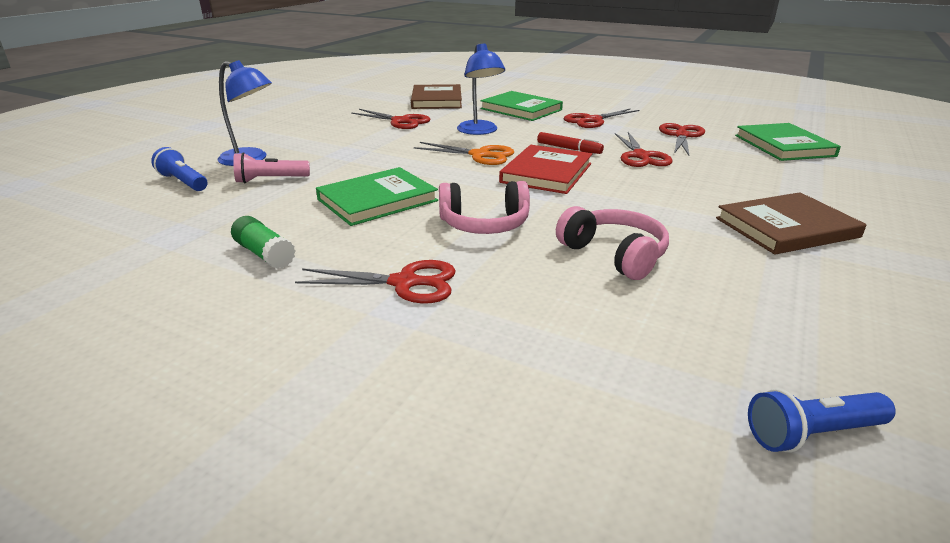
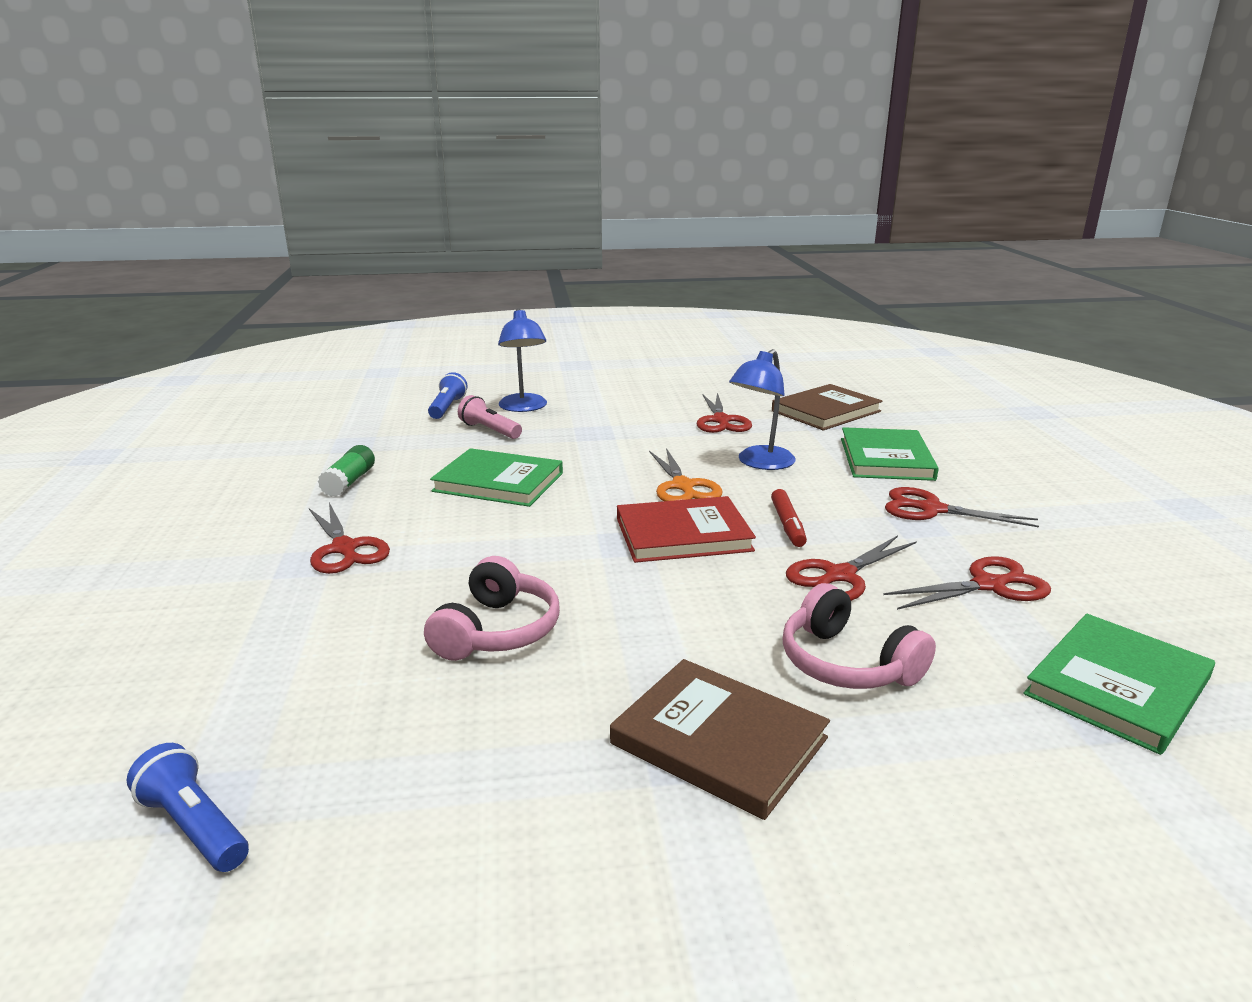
camera: 55 degrees right, 5 degrees down
pink headphones [439,181,530,234] -> pink headphones moved to [782,583,936,689]

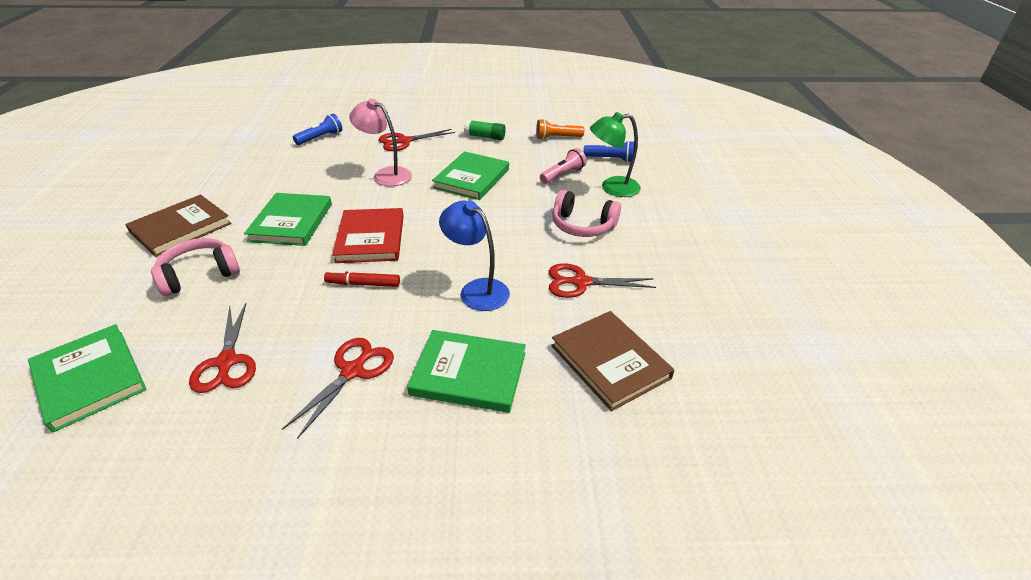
camera: 95 degrees right, 15 degrees up
blue flashlight [127,743,249,872] -> blue flashlight moved to [293,113,342,145]
pink headphones [424,556,560,661] -> pink headphones moved to [552,190,621,237]
blue lamp [498,308,547,412] -> green lamp [590,112,641,197]
orange scissors [649,448,723,501] -> none
red scissors [786,535,917,601] -> none
none -> green book [244,193,332,246]
none -> pink lamp [349,99,412,186]
none -> orange flashlight [536,119,584,140]

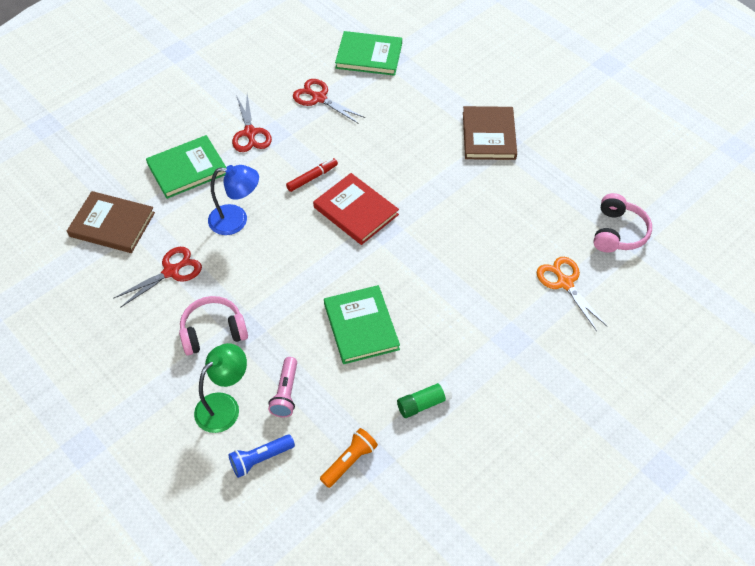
camera: 140 degrees right, 15 degrees up
pink headphones [151,238,240,296] -> pink headphones moved to [593,193,652,252]
green book [244,193,332,246] -> none
blue flashlight [293,113,342,145] -> orange scissors [537,257,607,331]
pink lamp [349,99,412,186] -> none
red scissors [379,129,455,151] -> none

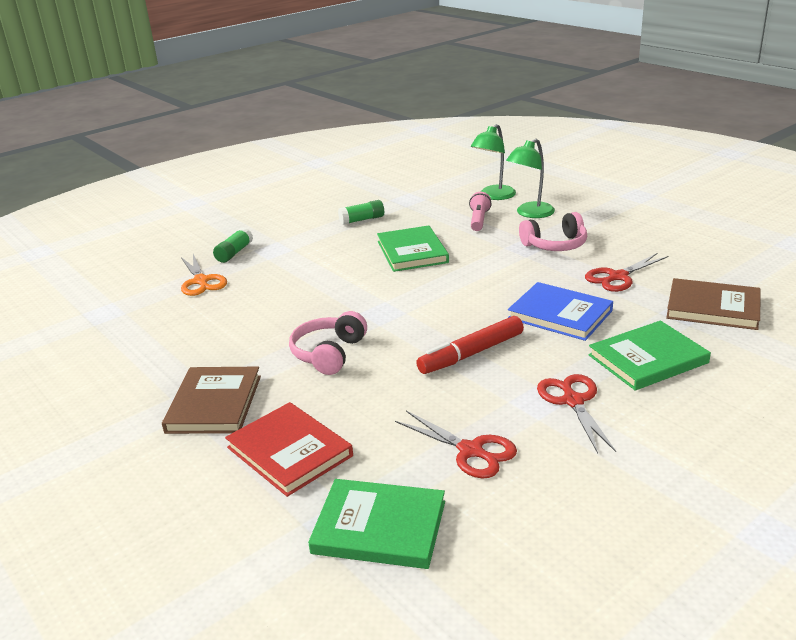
camera: 175 degrees left, 25 degrees down
blue lamp [208,165,259,235] -> blue book [508,282,613,341]
blue flashlight [228,435,295,478] -> green lamp [471,124,516,200]
red marker [286,158,338,192] -> red marker [416,316,524,374], size x1.58
red book [313,173,399,245] -> red book moved to [225,402,353,497]
orange flashlight [320,428,378,488] -> none
pink headphones [593,193,652,252] -> pink headphones moved to [289,311,367,375]
none -> green glue stick [213,228,253,263]

